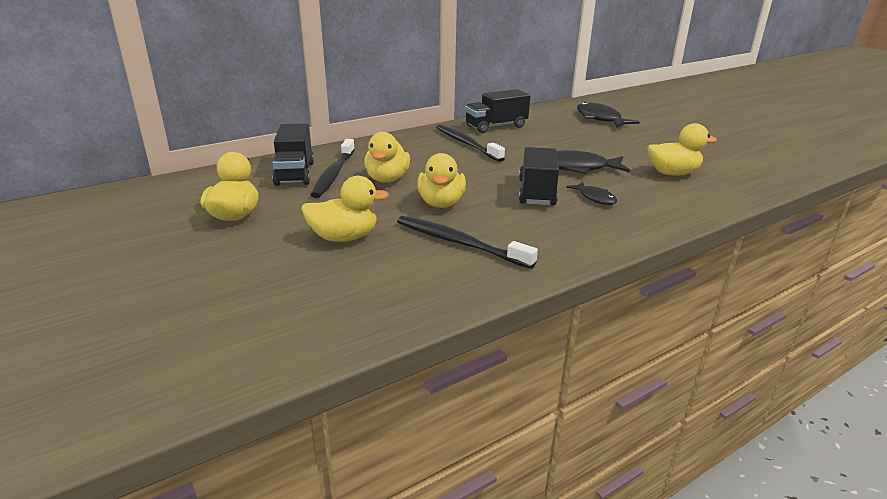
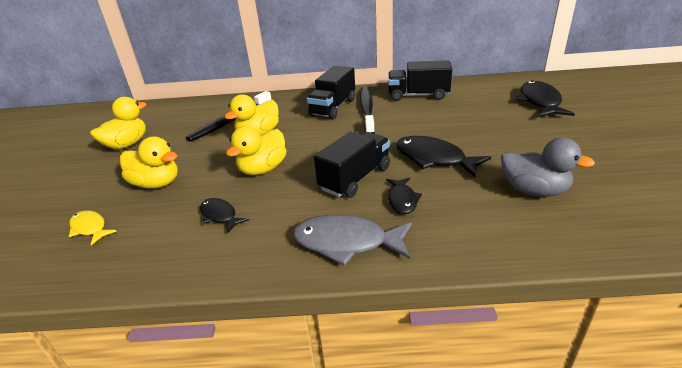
camera: 35 degrees right, 5 degrees up
black truck [272,124,314,186] -> black truck moved to [307,66,355,119]
black toothbrush [397,216,538,269] -> black fish [200,198,249,233]
yellow duck [647,123,717,176] -> grey duck [501,138,595,197]
none -> yellow fish [69,210,117,246]
none -> grey fish [293,215,412,266]

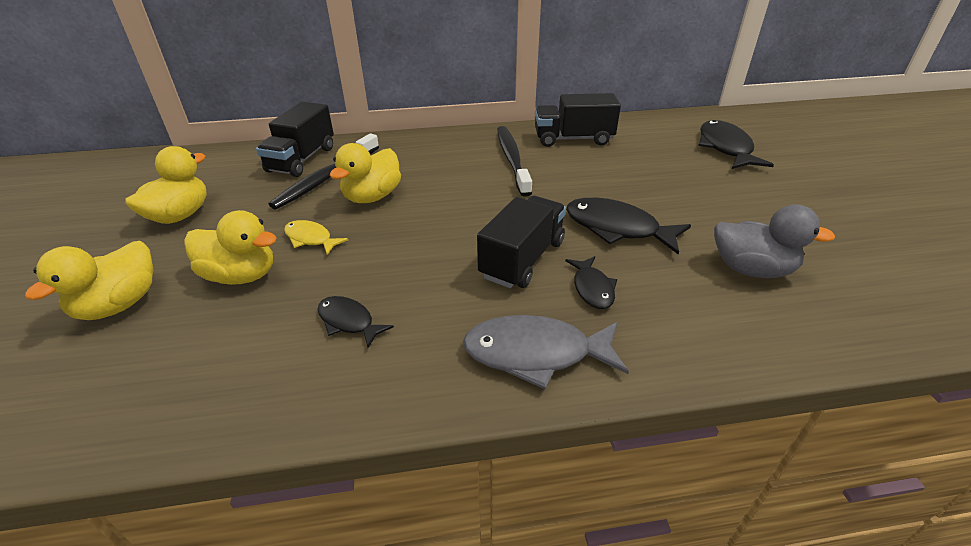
camera: 10 degrees left, 5 degrees up
yellow fish [69,210,117,246] -> yellow fish moved to [284,220,348,255]
yellow duck [226,126,287,175] -> yellow duck moved to [25,241,154,320]
black truck [307,66,355,119] -> black truck moved to [256,102,334,177]

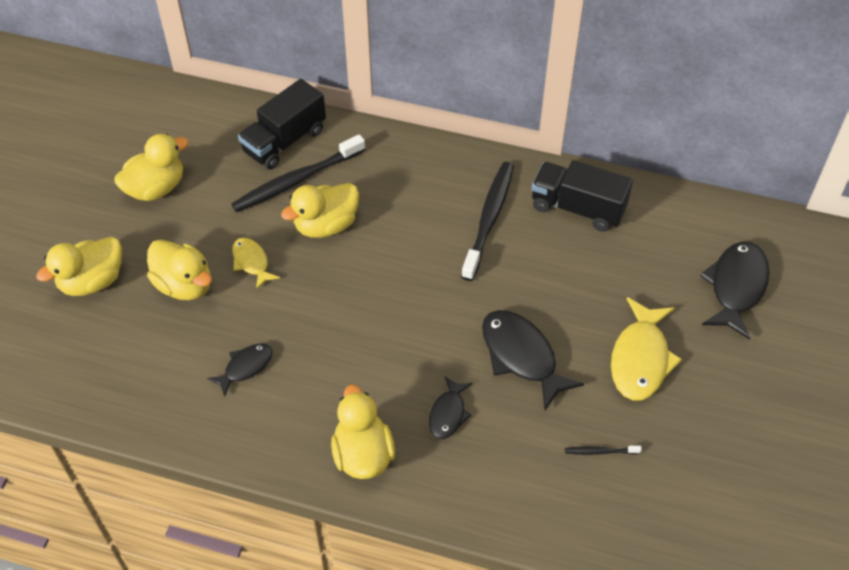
camera: 25 degrees right, 15 degrees up
black fish [317,296,394,348] -> black fish turned 75 degrees clockwise [207,344,272,396]
grey fish [463,315,629,389] -> yellow duck [331,385,395,479]
black truck [477,196,566,288] -> none
grey duck [714,204,835,278] -> black toothbrush [565,446,642,455]
none -> yellow fish [611,297,682,400]

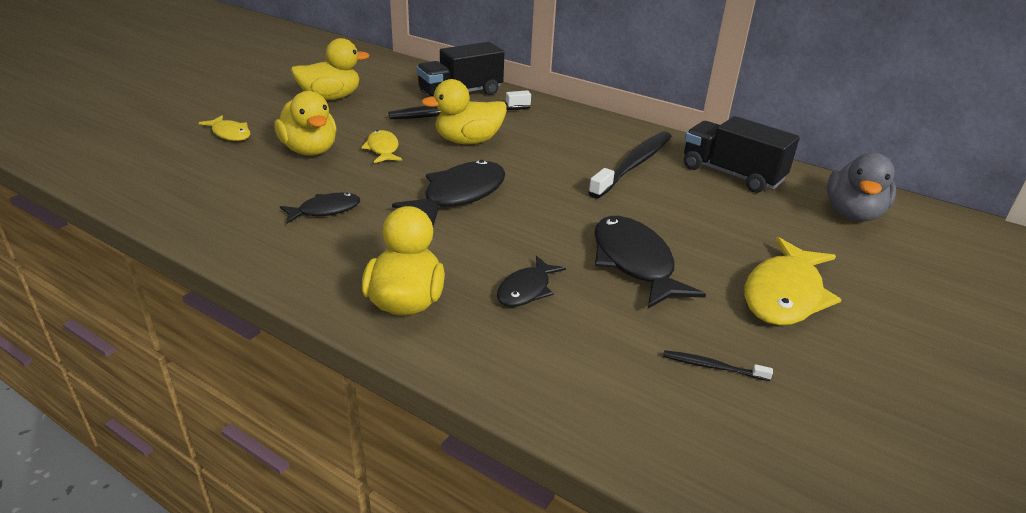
camera: 15 degrees right, 20 degrees down
yellow duck [36,237,122,296] -> yellow fish [199,115,250,141]
black fish [700,241,769,340] -> black fish moved to [392,160,505,226]
none -> grey duck [827,153,896,221]

